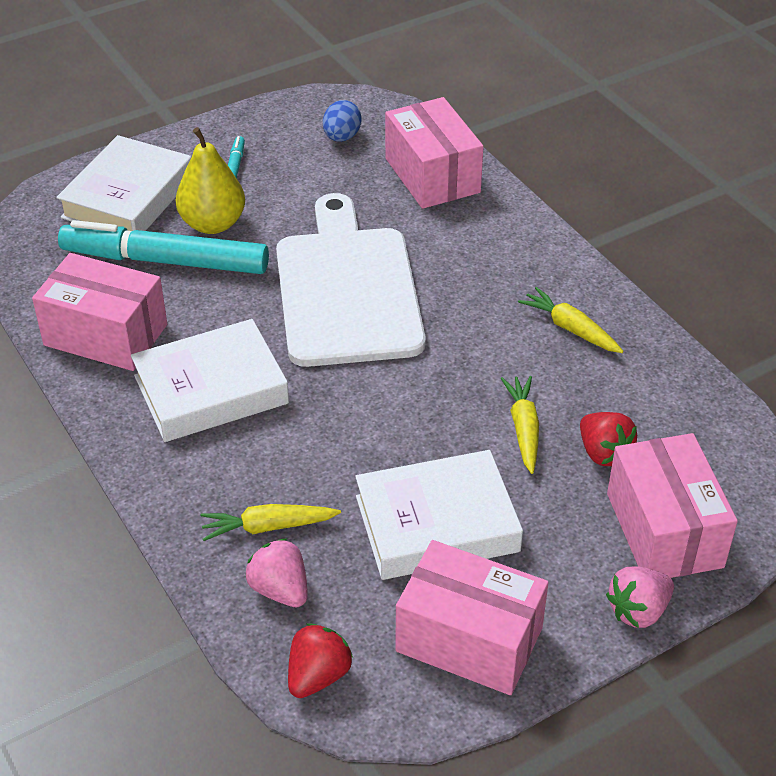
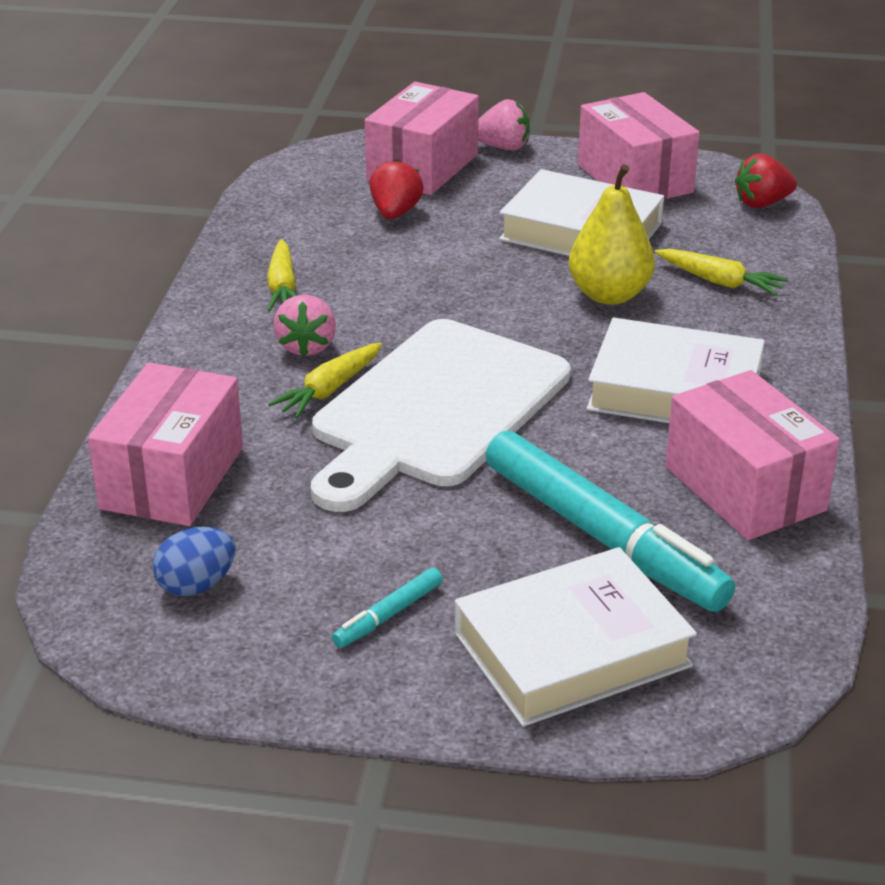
camera: 140 degrees left, 10 degrees down
yellow pear [176,127,245,234] -> yellow pear moved to [569,164,655,305]
pink strawberry [245,539,308,607] -> pink strawberry moved to [273,294,336,357]
yellow carrot [500,376,539,474] -> yellow carrot moved to [268,342,382,418]

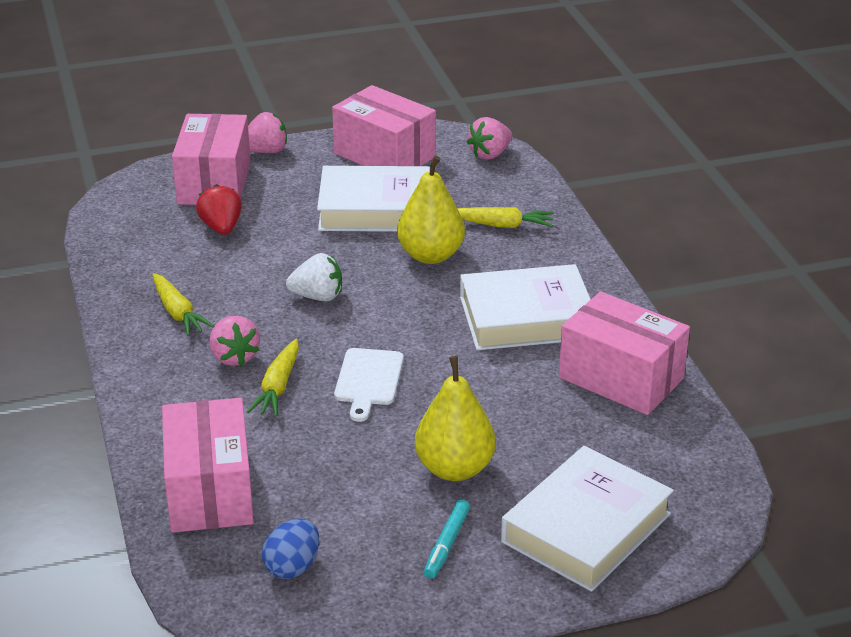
camera: 25 degrees left, 0 degrees up
white cutting board [311,319,571,512] -> white cutting board [334,348,404,422], size x0.43
turquoise marker [485,431,735,612] -> none
red strawberry [735,153,797,208] -> pink strawberry [467,117,512,160]
none -> white strawberry [286,253,342,301]
none -> yellow pear [415,356,496,481]

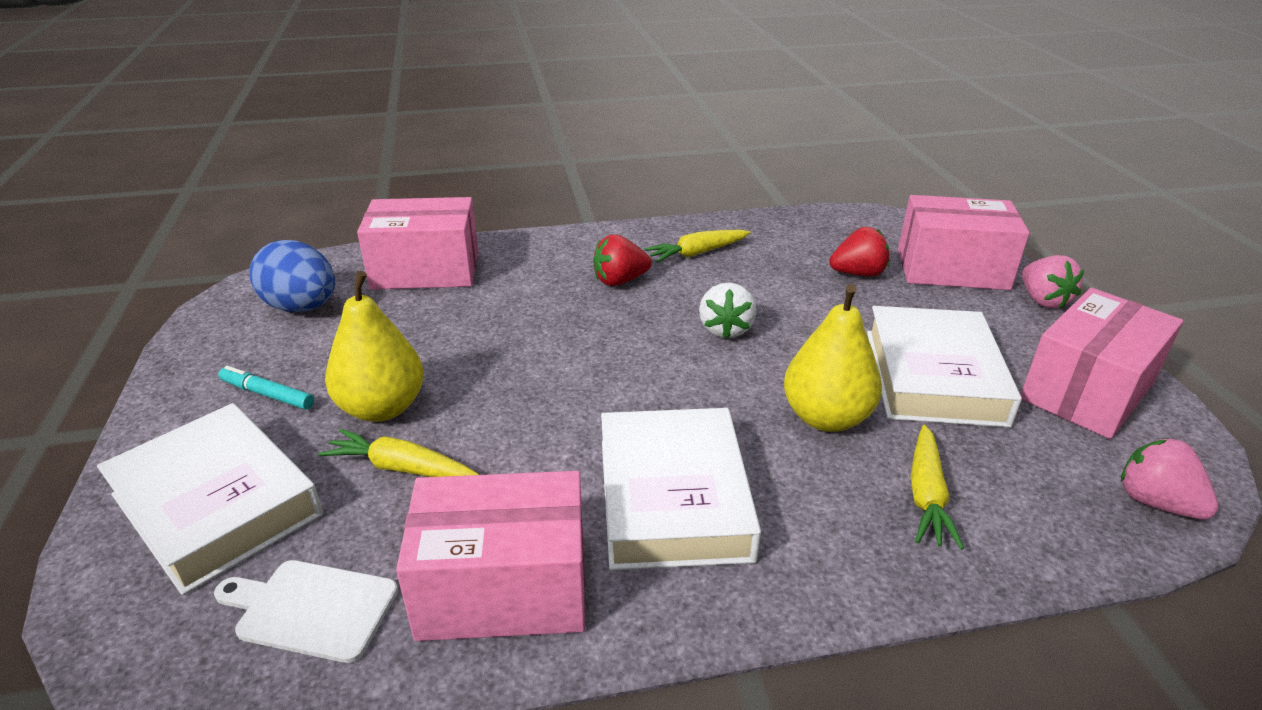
camera: 95 degrees right, 0 degrees up
pink strawberry [210,316,260,366] -> red strawberry [593,234,652,286]
yellow carrot [247,339,299,417] -> yellow carrot moved to [318,429,479,477]
blue egg [262,519,319,579] -> blue egg [249,240,335,312], size x1.52
white cutting board [334,348,404,422] -> white cutting board moved to [214,560,398,663]
pink box [559,291,690,415] -> pink box turned 45 degrees clockwise [396,471,585,641]

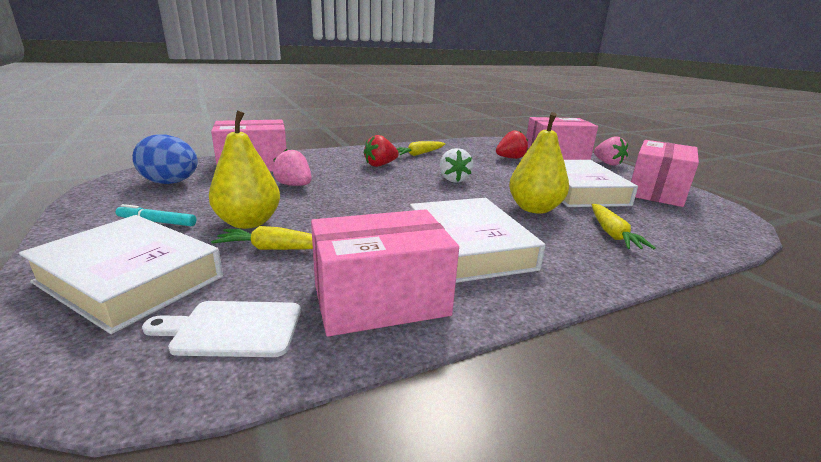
camera: 15 degrees left, 10 degrees down
pink strawberry [1121,438,1219,519] -> pink strawberry moved to [272,149,312,186]

